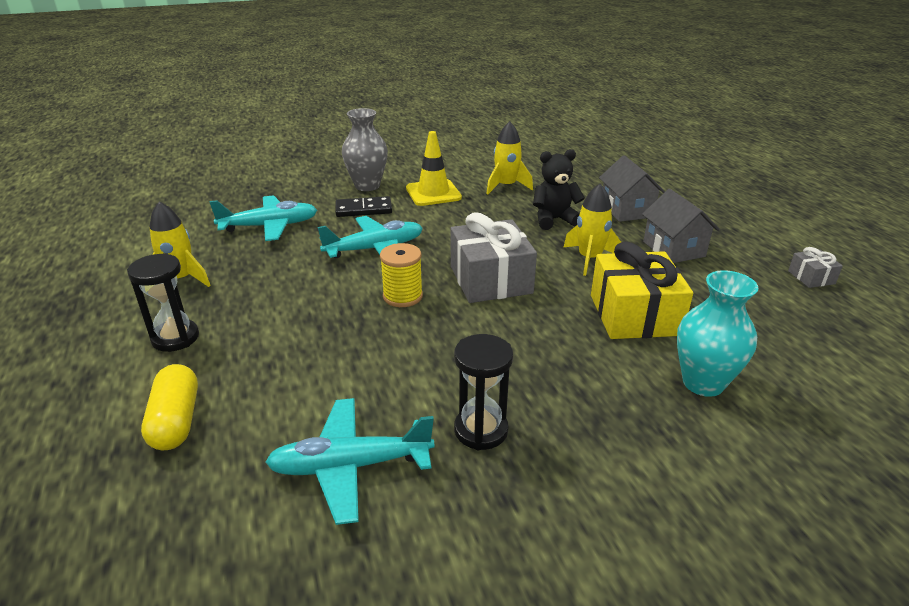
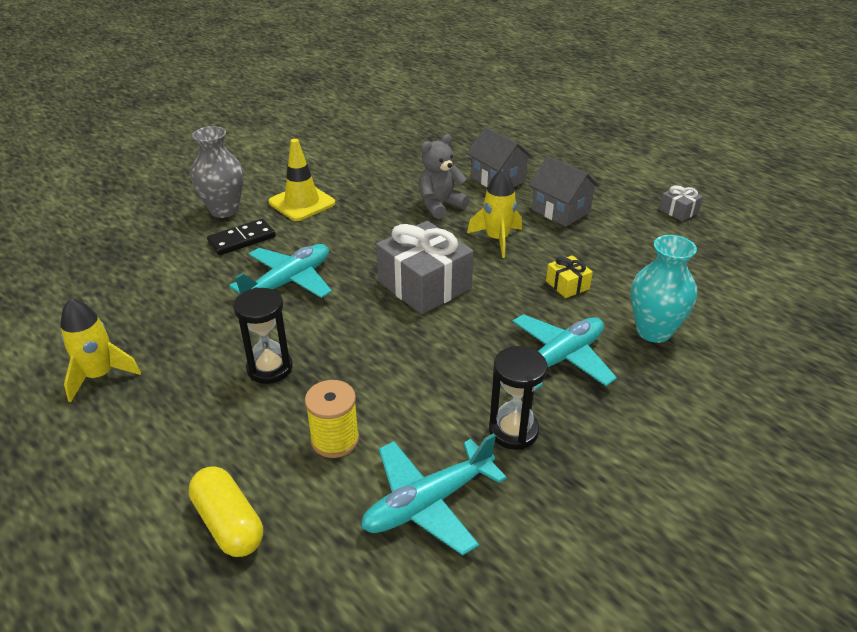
camera: 25 degrees left, 5 degrees up
black hourglass [127,253,199,352] -> black hourglass moved to [233,288,293,384]
turquoise plane [210,195,317,241] -> turquoise plane moved to [512,314,617,389]
yellow spool [380,243,423,307] -> yellow spool moved to [305,380,359,458]
yellow rocket [486,121,533,194] -> none
black teddy bear [533,149,585,230] -> grey teddy bear [418,134,470,219]
yellow gift [591,241,693,339] -> yellow gift [546,255,593,298], size x0.47

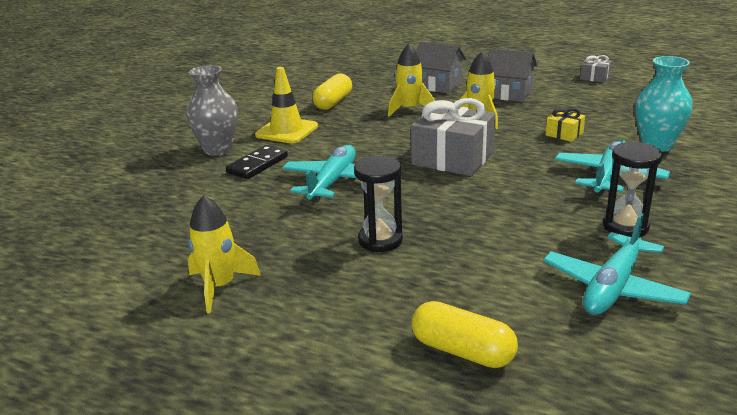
camera: 20 degrees left, 10 degrees down
yellow spool [305,380,359,458] -> none
grey teddy bear [418,134,470,219] -> yellow rocket [388,44,435,117]
none -> yellow capsule [313,74,352,110]

